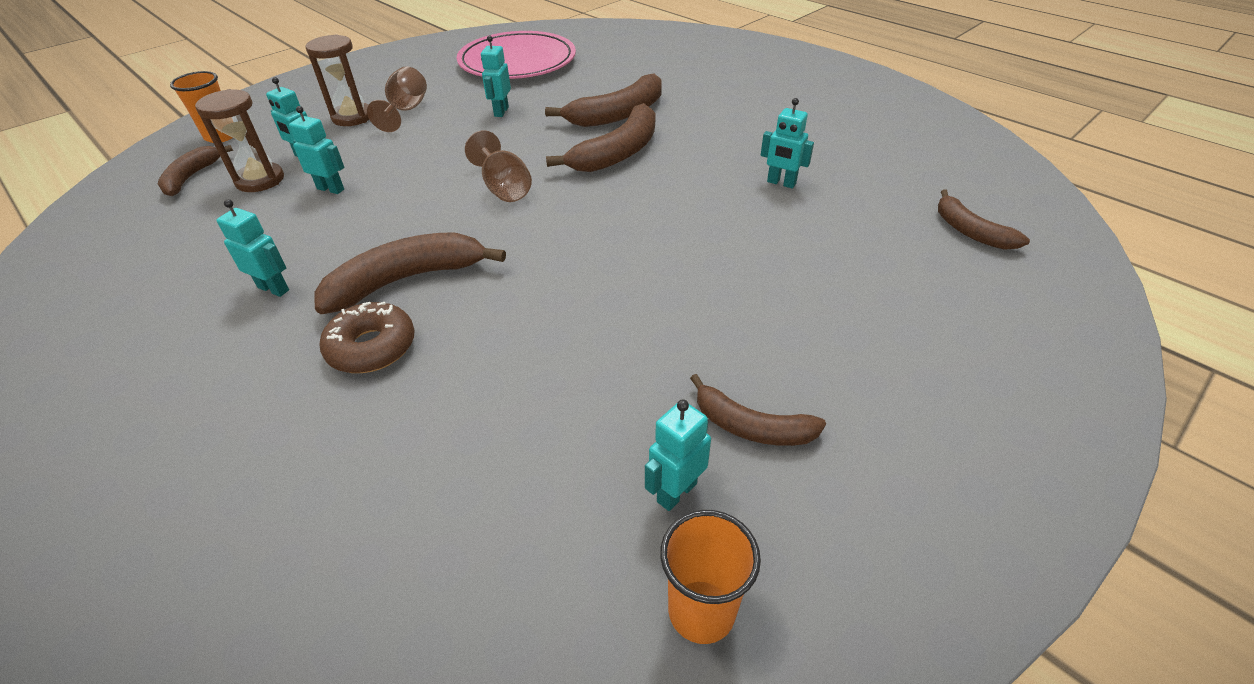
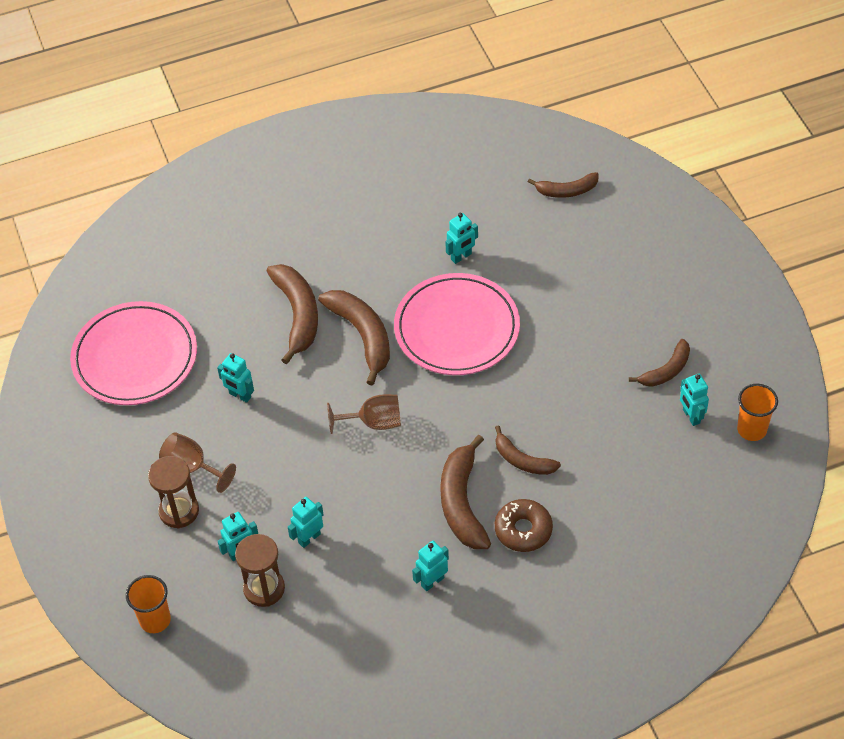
camera: 65 degrees left, 10 degrees up
brown banana [158,145,233,196] -> brown banana moved to [495,425,561,475]
none -> pink plate [394,273,520,375]

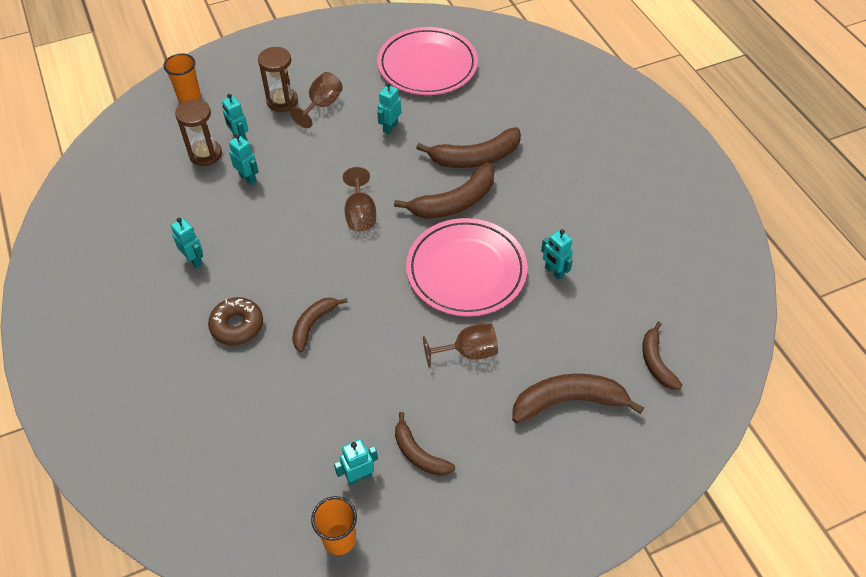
camera: 85 degrees right, 0 degrees up
brown banana [440,435,491,549] -> brown banana moved to [512,374,644,423]
none -> brown goblet [423,323,498,368]

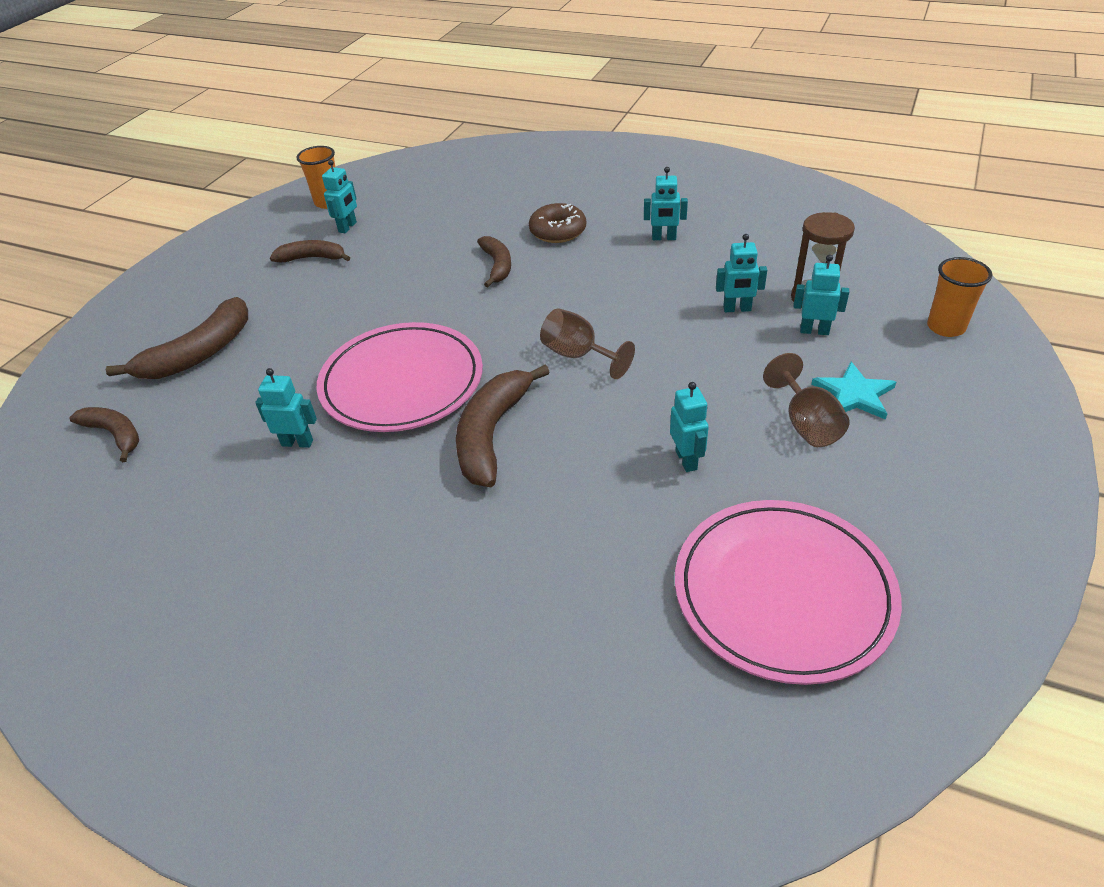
camera: 140 degrees right, 10 degrees down
brown hourglass [258,47,298,112] -> turquoise star [811,362,896,420]
brown banana [416,127,521,168] -> none
brown goblet [423,323,498,368] -> none

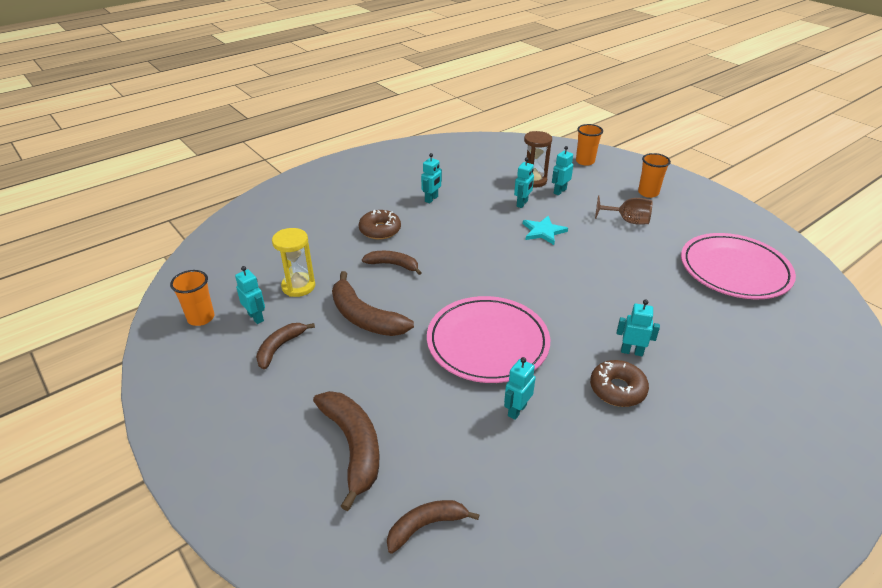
camera: 65 degrees left, 5 degrees down
brown banana [456,365,550,487] -> brown banana moved to [332,271,414,336]
brown goblet [540,308,635,379] -> none
turquoise robot [670,382,709,472] -> turquoise robot moved to [617,300,660,356]
turquoise star [811,362,896,420] -> turquoise star moved to [523,216,568,245]
none -> yellow hourglass [272,228,315,297]
none -> brown donut [590,360,649,407]
none -> orange cup [638,153,671,198]

